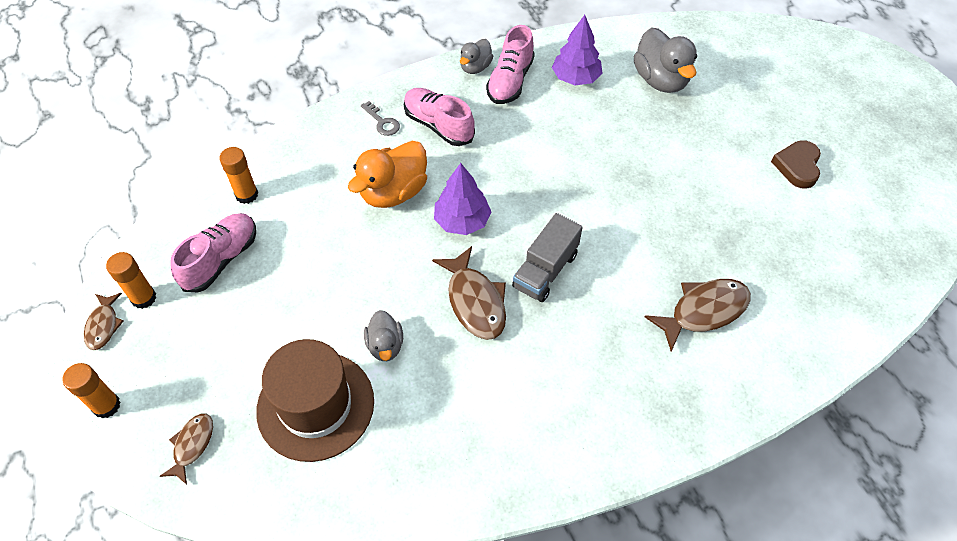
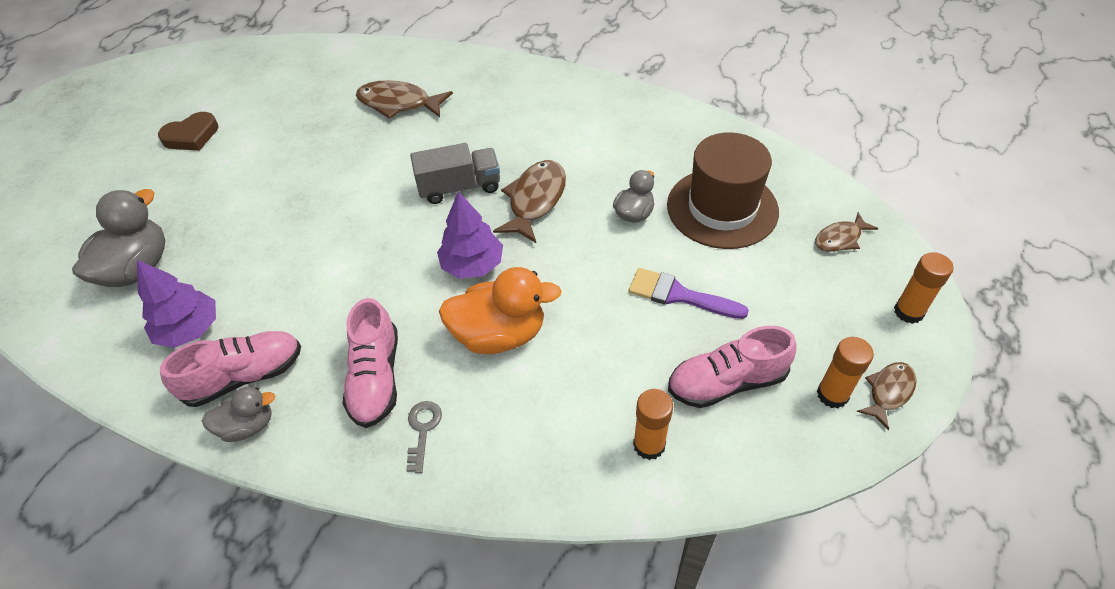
camera: 135 degrees left, 5 degrees down
none -> purple brush [629,268,749,319]

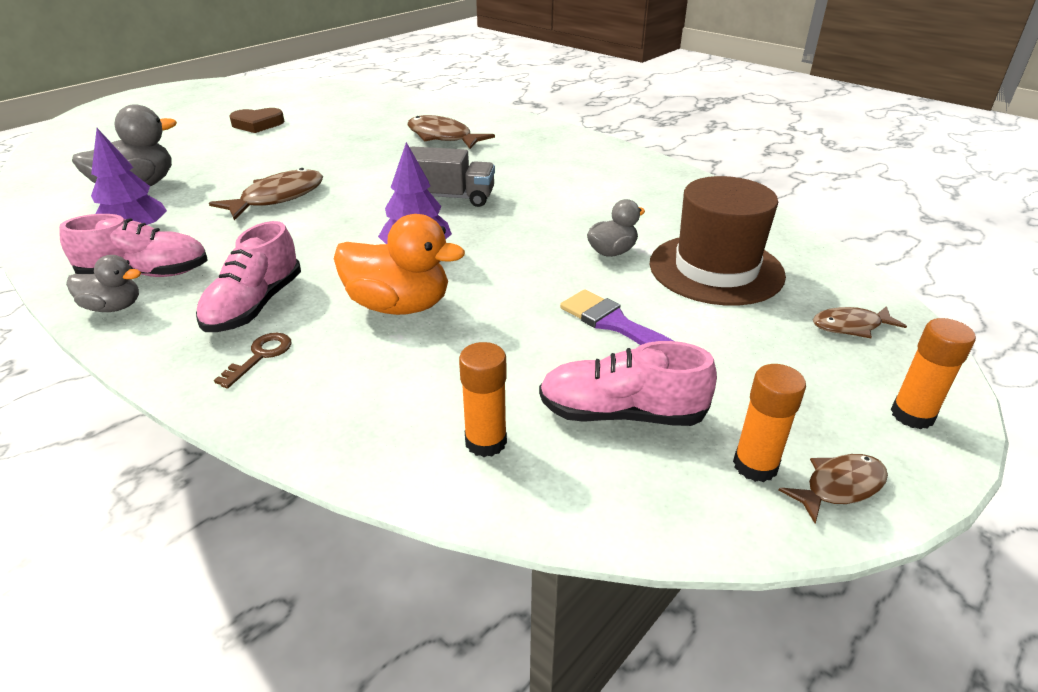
camera: 20 degrees right, 15 degrees down
grey key [406,401,442,473] -> brown key [214,333,292,388]
brown fish [493,160,566,243] -> brown fish moved to [209,168,323,220]

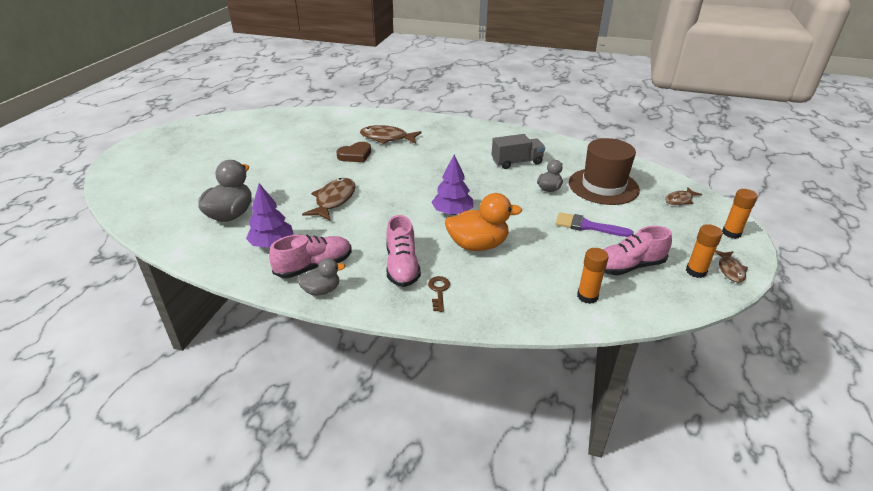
camera: 25 degrees left, 0 degrees up
brown heart [229,108,285,133] -> brown heart moved to [337,142,371,162]
grey truck [410,146,495,207] -> grey truck moved to [491,134,545,169]
brown fish [779,454,888,523] -> brown fish turned 150 degrees clockwise [715,250,748,282]

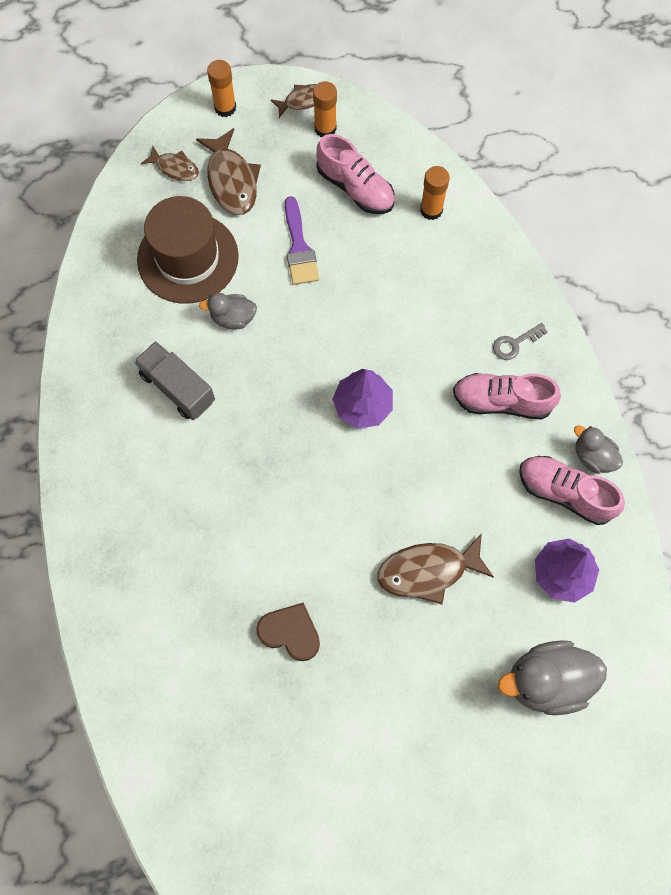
camera: 120 degrees left, 35 degrees up
brown fish [360,125,422,144] -> brown fish moved to [196,128,261,215]
pink shoe [386,215,421,287] -> pink shoe turned 135 degrees counterclockwise [453,373,561,420]
brown key [428,276,450,312] -> grey key [493,323,548,360]
orange duck [445,193,522,251] -> none

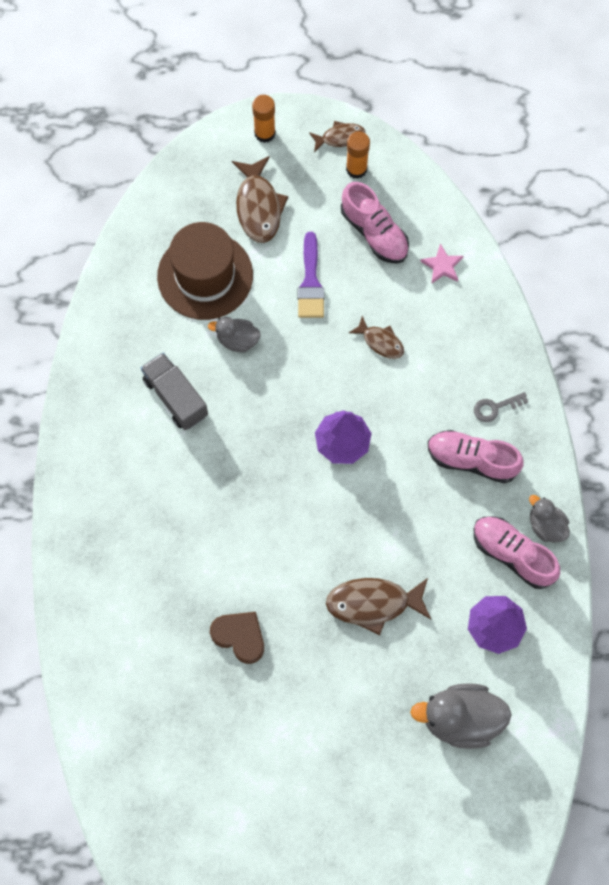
camera: 10 degrees right, 0 degrees up
brown fish [141,146,199,181] -> brown fish moved to [349,316,404,359]
orange glue stick [420,166,450,220] -> pink star [420,244,463,284]

